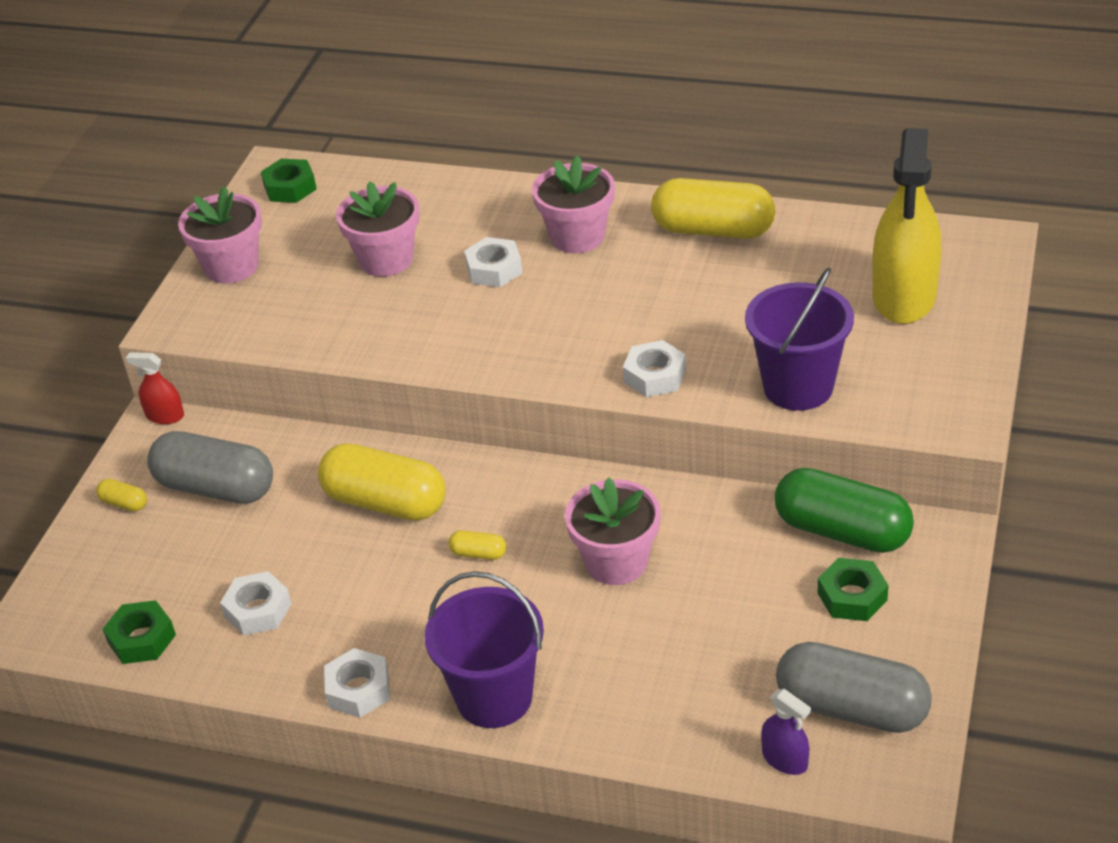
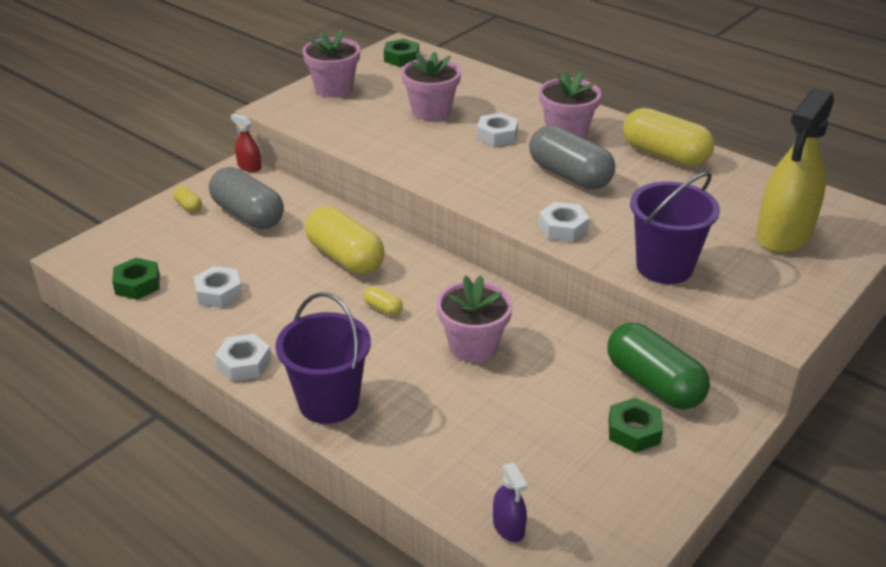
camera: 20 degrees right, 5 degrees down
grey capsule [776,642,932,733] -> grey capsule moved to [529,125,615,189]

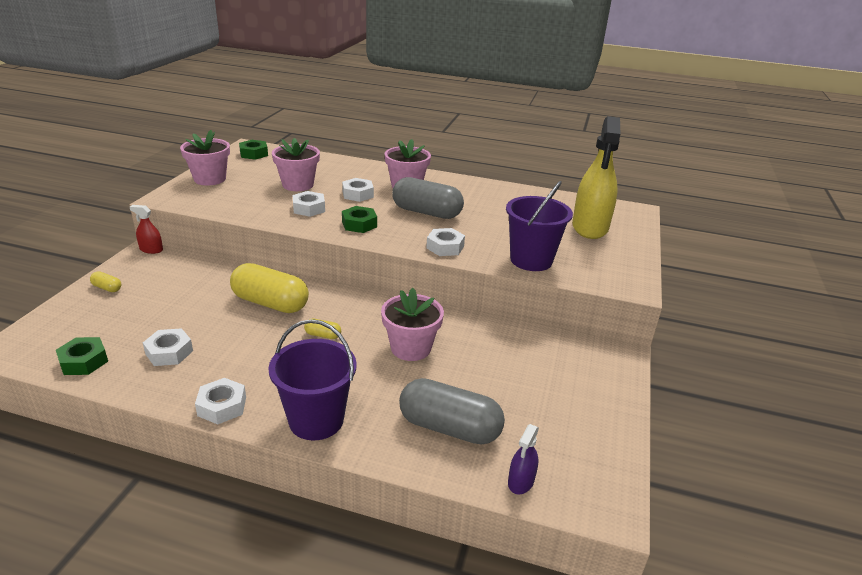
camera: 25 degrees left, 5 degrees down
grey capsule [209,167,284,229] -> grey capsule moved to [399,378,505,445]
purple spray bottle [493,463,528,542] -> purple spray bottle turned 75 degrees clockwise [508,424,539,495]
green capsule [608,323,710,409] -> none
green nut [608,398,663,453] -> green nut moved to [342,206,377,233]
yellow capsule [623,108,714,166] -> none
none -> white nut [292,191,325,217]

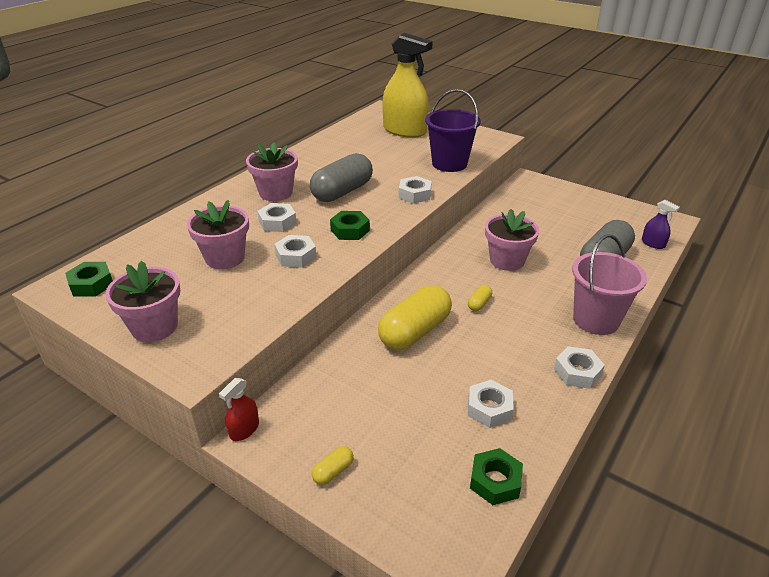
camera: 70 degrees left, 5 degrees up
purple bucket [268,319,356,440] -> pink bucket [572,235,647,335]

